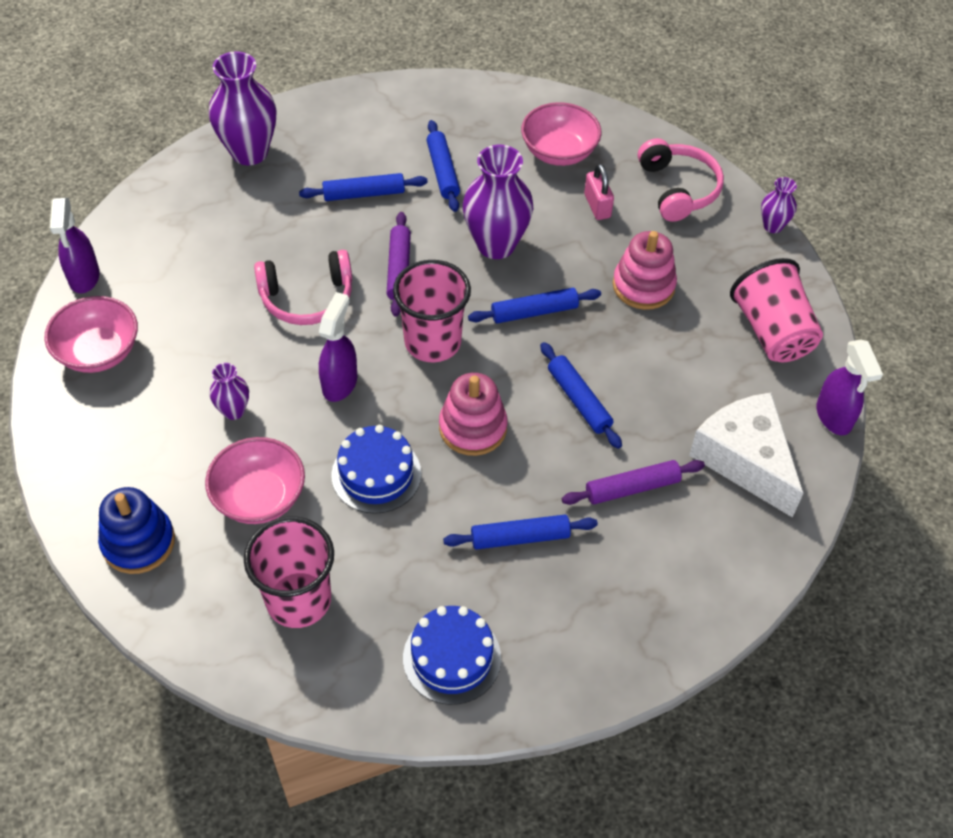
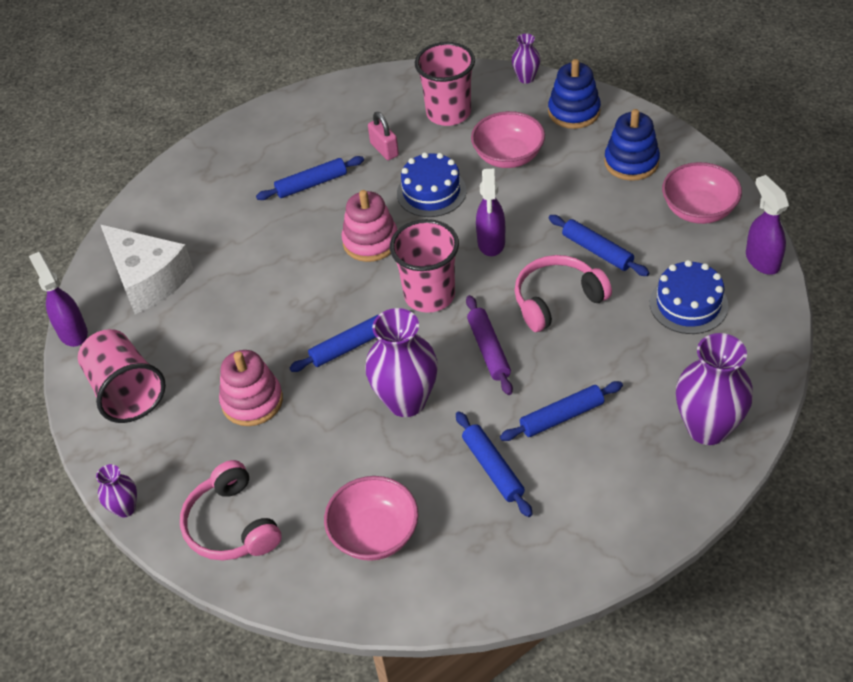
camera: 170 degrees right, 5 degrees down
purple vase [210,363,249,420] -> purple vase moved to [512,33,540,84]
blue cake [403,606,501,705] -> blue cake moved to [650,260,728,334]
blue rolling pin [540,342,622,449] -> blue rolling pin moved to [549,215,650,276]
purple rolling pin [562,460,705,505] -> none
pink padlock [584,164,614,220] -> pink padlock moved to [368,112,399,160]
none -> blue stacking toy [604,109,660,181]

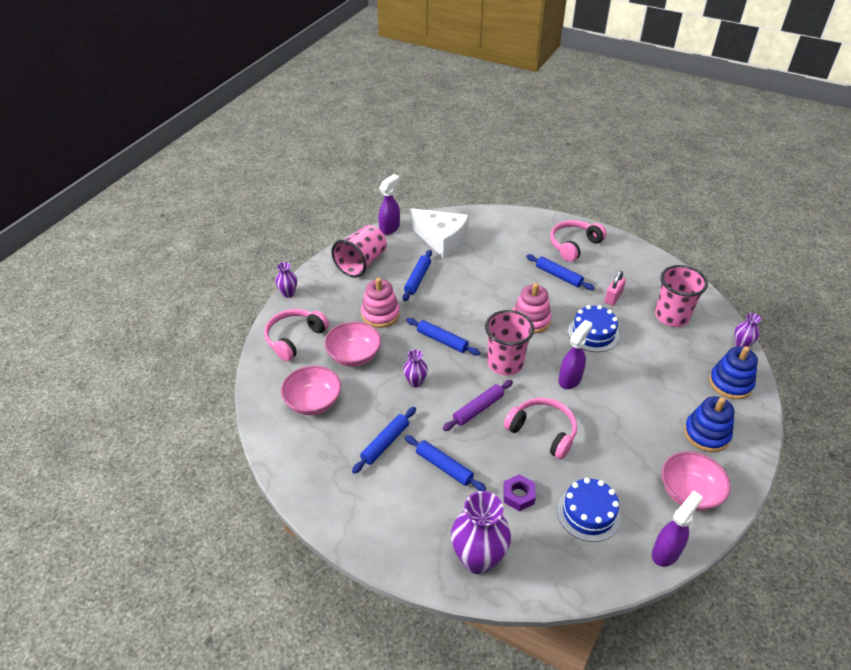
camera: 60 degrees right, 5 degrees down
white cheese [101,225,194,314] -> white cheese turned 75 degrees counterclockwise [410,208,469,258]
purple vase [365,308,438,417] -> purple vase [403,349,428,388], size x0.51
pink bowl [471,111,545,168] -> pink bowl moved to [324,321,381,367]
purple spray bottle [476,169,505,256] -> purple spray bottle turned 150 degrees clockwise [558,320,592,389]
blue rolling pin [549,215,650,276] -> blue rolling pin moved to [403,250,432,301]
none -> purple nut [503,474,536,511]
none -> pink headphones [550,220,607,262]

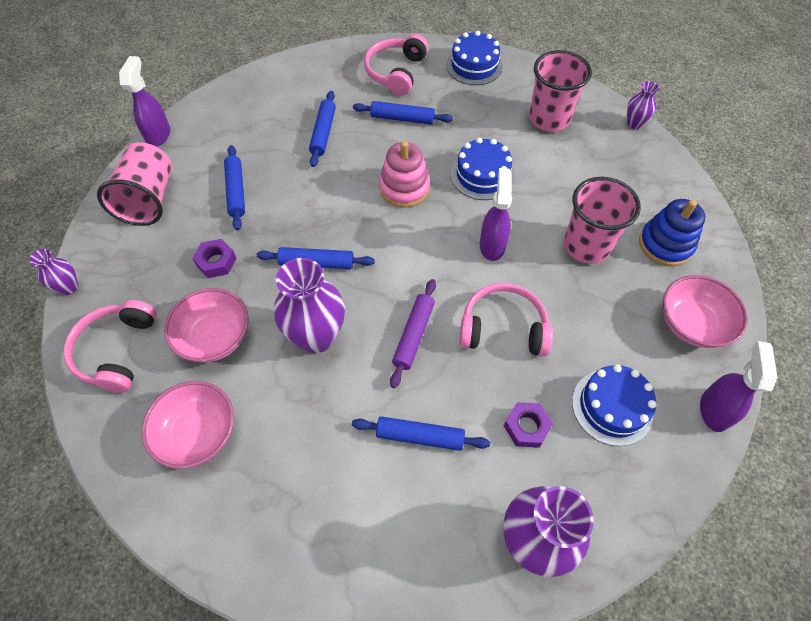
camera: 30 degrees left, 15 degrees up
blue rolling pin [352,407,416,474] -> blue rolling pin moved to [309,91,336,167]
pink stacking toy [361,278,400,328] -> purple nut [192,239,236,278]
purple vase [403,349,428,388] -> purple vase [274,258,345,353], size x1.97
white cheese [410,208,469,258] -> none
pink cup [485,310,534,376] -> pink cup moved to [564,177,641,264]
pink padlock [604,271,626,306] -> none
blue stacking toy [709,346,758,399] -> none
none -> blue cake [446,31,503,85]

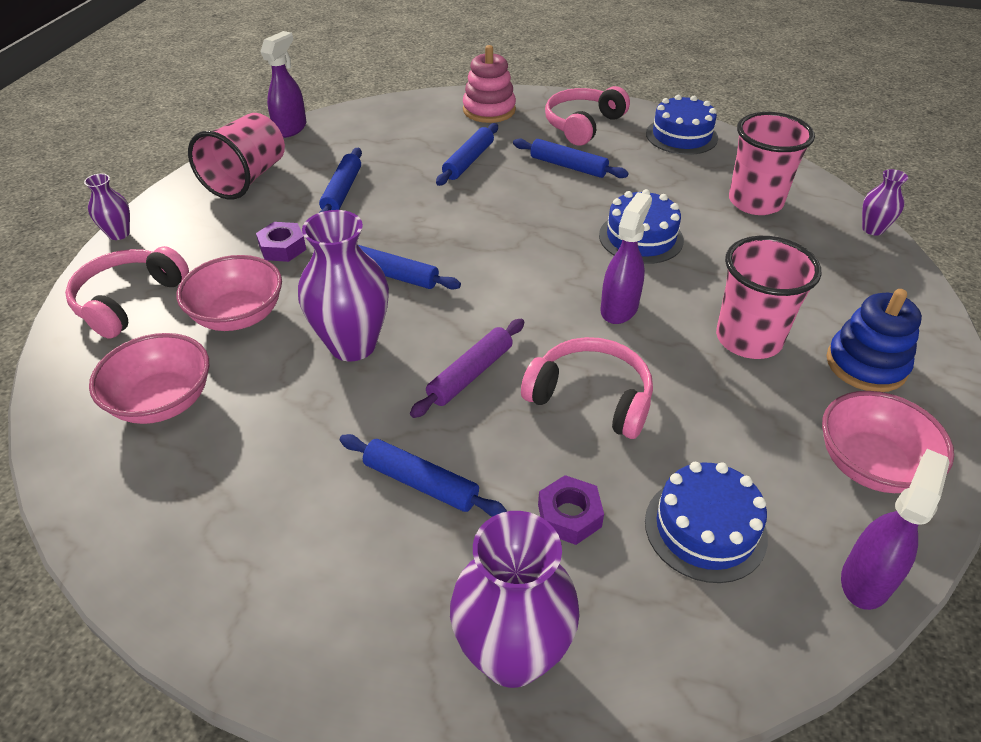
camera: 20 degrees right, 15 degrees down
pink stacking toy [379,141,430,208] -> pink stacking toy moved to [463,45,516,123]

